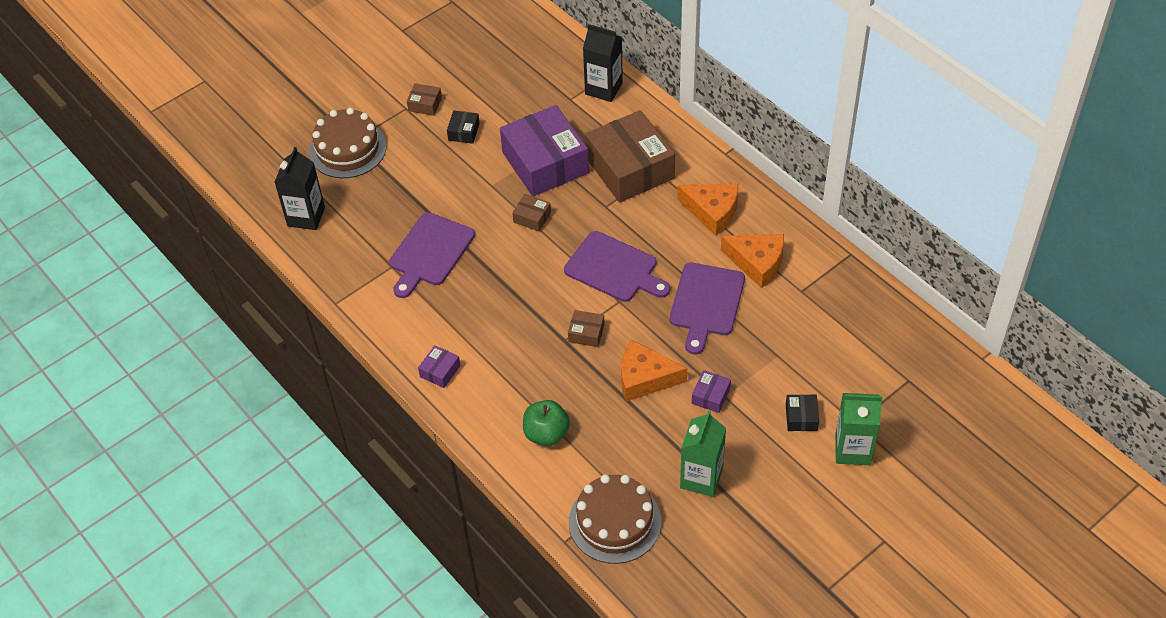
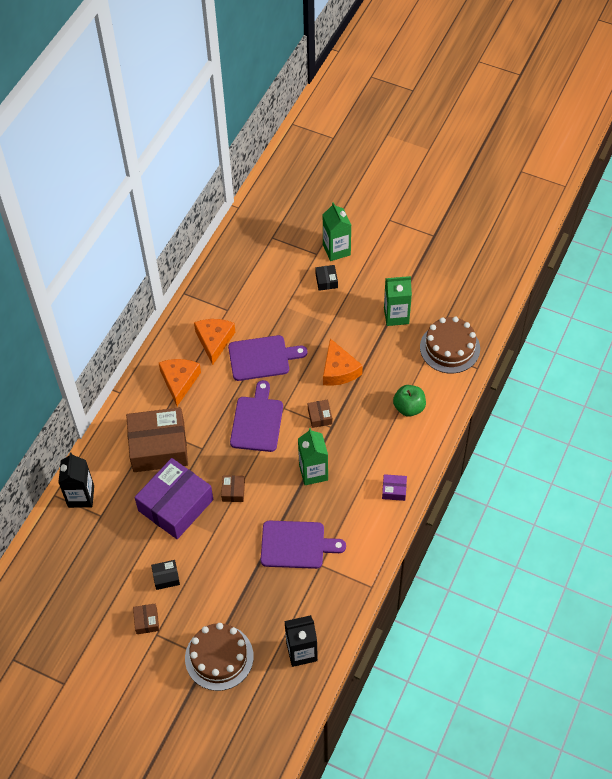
camera: 115 degrees left, 5 degrees up
brown box [585,110,675,203] -> brown box turned 45 degrees clockwise [126,407,188,472]
purple box [692,370,731,413] -> none
black box [786,394,819,431] -> black box turned 75 degrees counterclockwise [315,265,338,291]
none -> green carton [298,428,328,485]

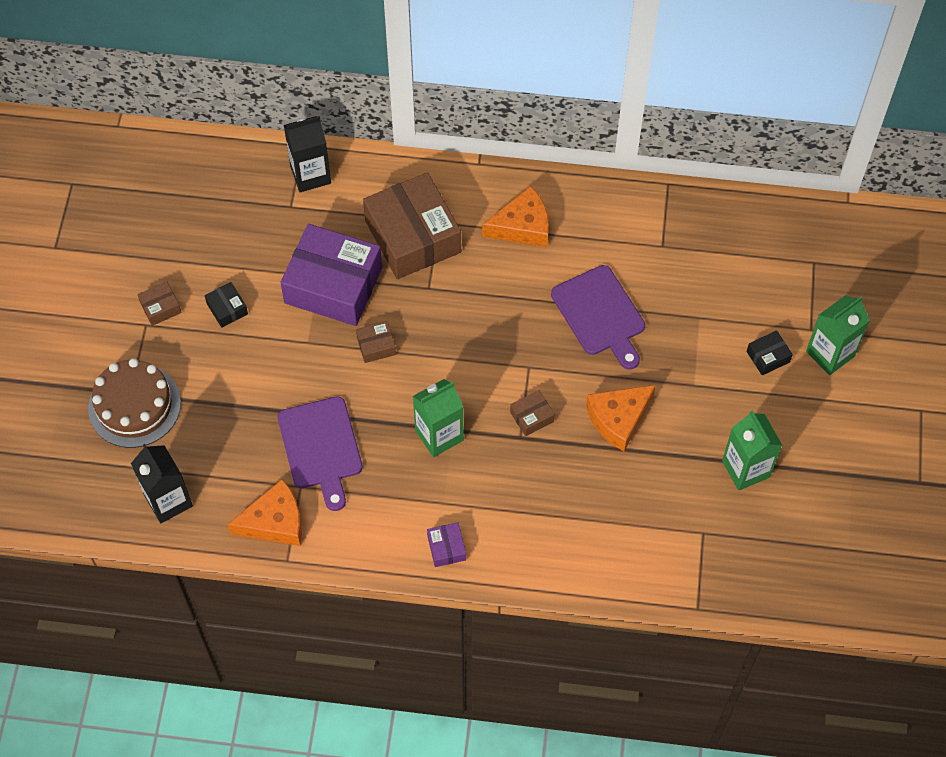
camera: 70 degrees right, 5 degrees up
orange cheese [194,319,235,365] -> orange cheese moved to [227,479,302,546]
purple cutting board [230,380,283,452] -> none
green apple [393,385,426,417] -> none
brown cake [420,317,480,373] -> none

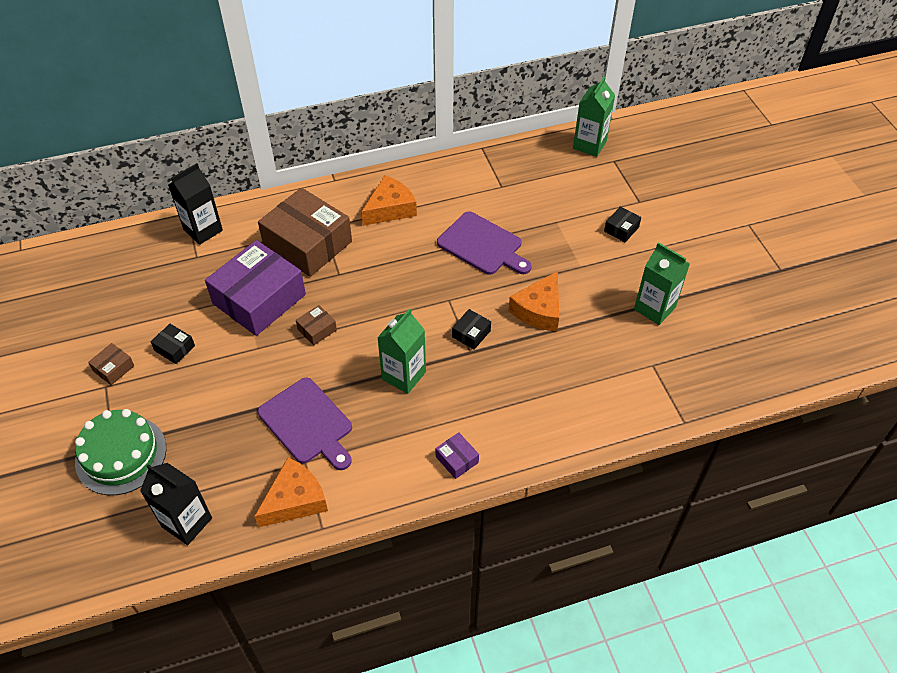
camera: 25 degrees left, 10 degrees down
brown cake [88,358,181,448] -> green cake [75,409,166,495]
purple box [280,224,382,326] -> purple box turned 45 degrees counterclockwise [205,240,306,336]
brown box [510,390,555,436] -> black box [452,309,491,350]
green carton [806,296,870,375] -> green carton moved to [573,77,615,157]

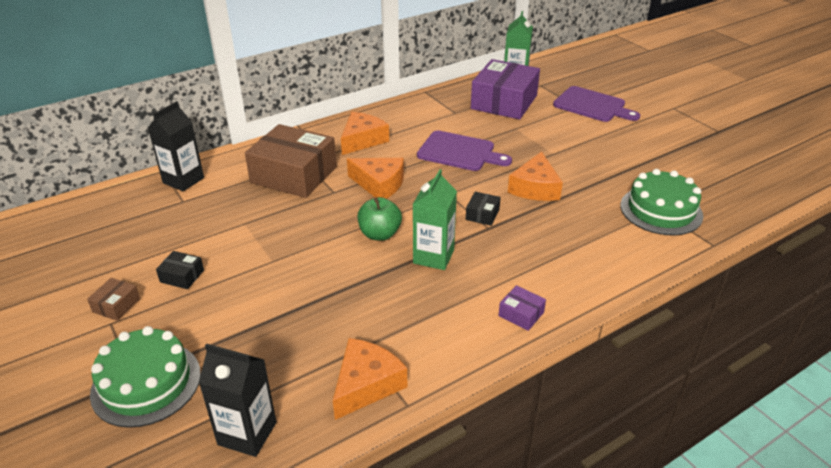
camera: 15 degrees left, 15 degrees down
purple box [205,240,306,336] -> purple box moved to [471,59,540,120]
purple cutting board [258,378,352,470] -> purple cutting board moved to [553,86,640,122]
brown box [296,305,337,346] -> none
black box [604,206,641,242] -> none
green carton [634,242,690,325] -> none
none -> orange cheese [347,158,404,199]
none -> green apple [358,197,402,241]
none -> green cake [620,169,703,235]

